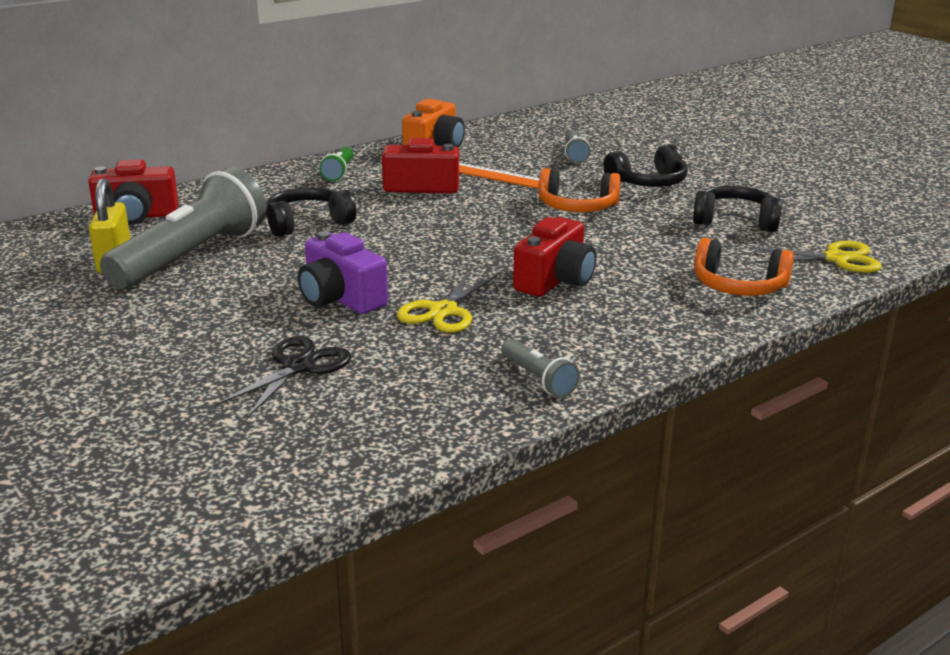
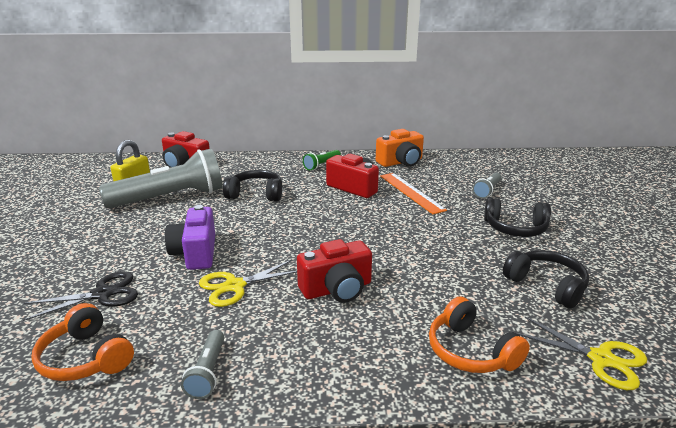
camera: 35 degrees right, 0 degrees up
orange headphones [539,168,621,212] -> orange headphones moved to [31,303,134,381]

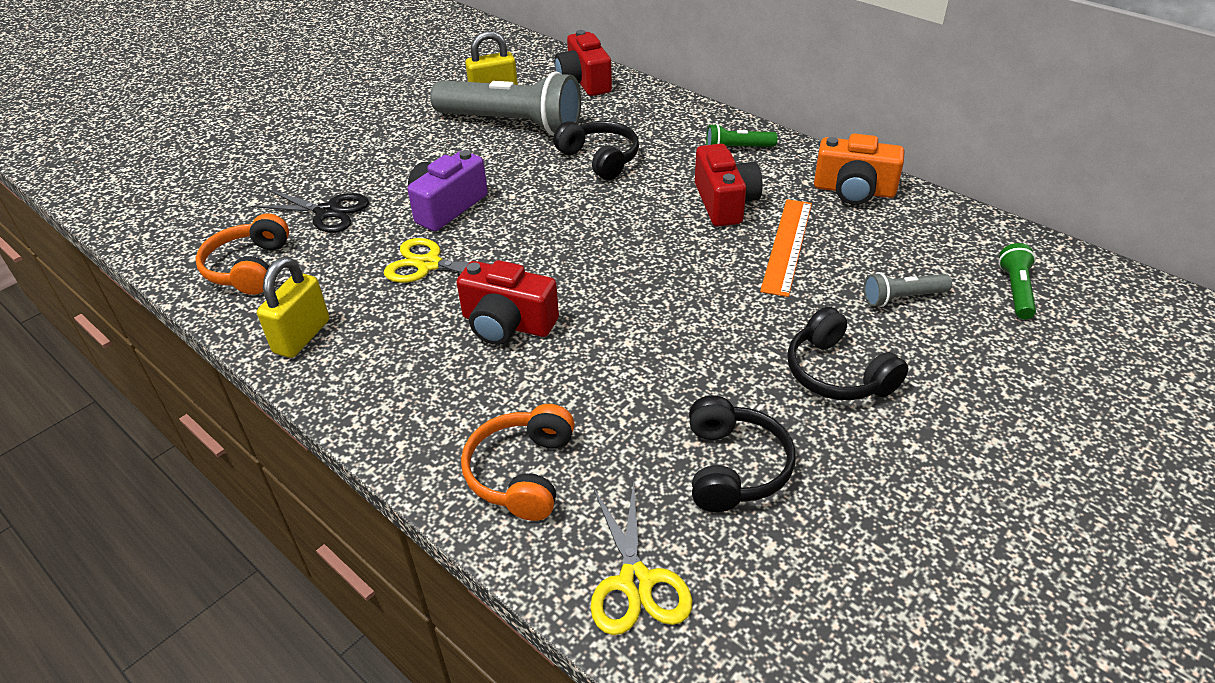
camera: 45 degrees right, 15 degrees up
grey flashlight [181,330,224,399] -> yellow padlock [257,257,329,358]
none -> green flashlight [999,243,1036,319]

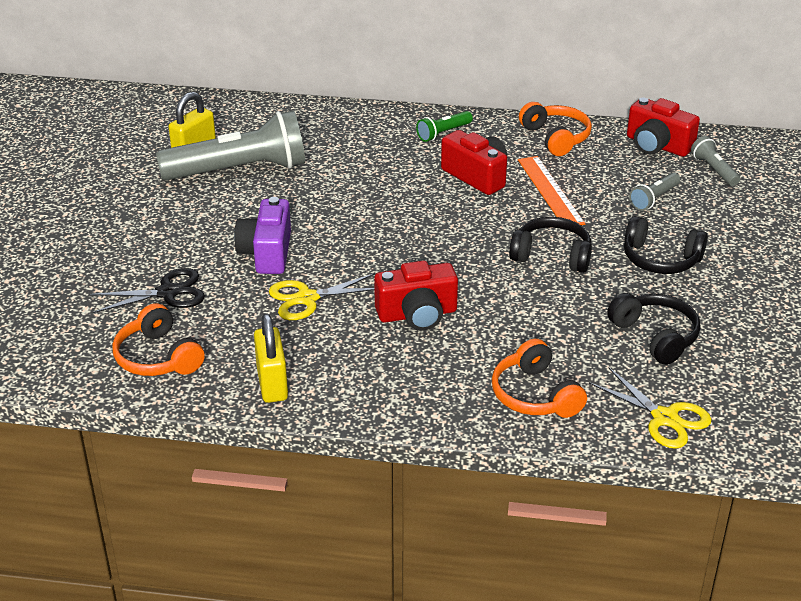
camera: 35 degrees left, 5 degrees down
black headphones [553,121,639,180] -> black headphones moved to [509,217,592,273]
red camera [555,30,612,96] -> red camera moved to [627,98,700,157]
orange camera [814,133,904,205] -> orange headphones [519,102,592,156]
green flashlight [999,243,1036,319] -> grey flashlight [691,136,740,186]

